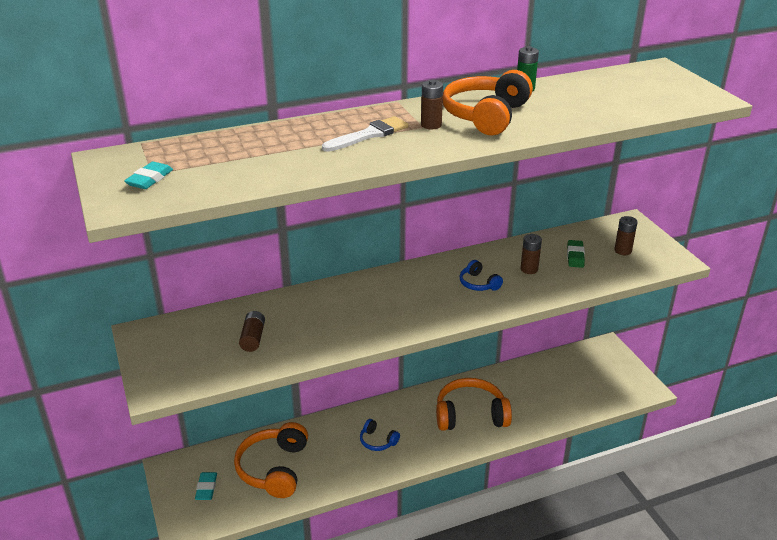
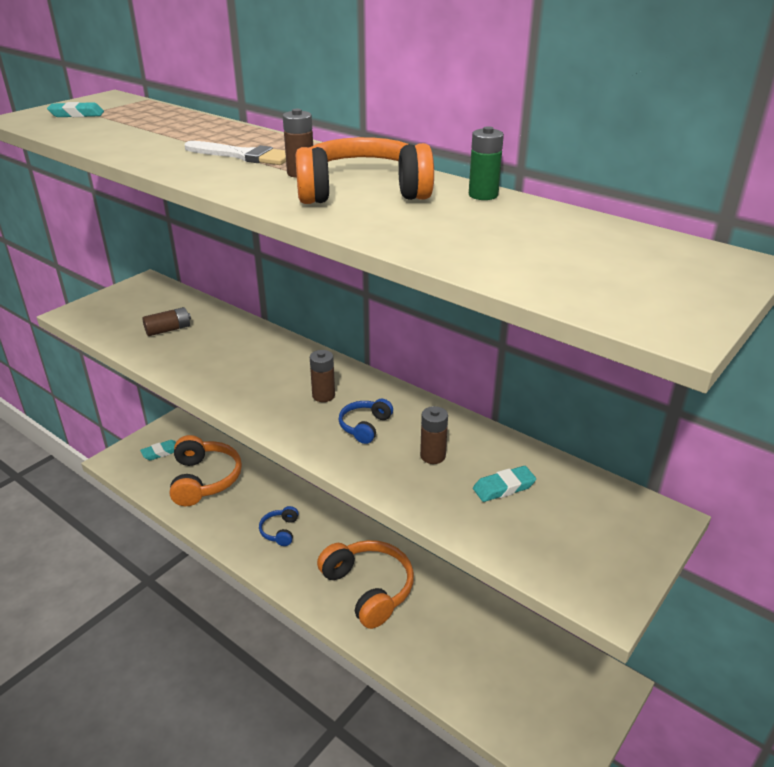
camera: 60 degrees right, 0 degrees up
orange headphones [234,422,308,498] -> orange headphones turned 105 degrees clockwise [170,435,242,506]
green eraser [567,240,585,268] -> turquoise eraser [473,466,536,502]
brown battery [614,216,638,255] -> brown battery moved to [310,350,335,402]

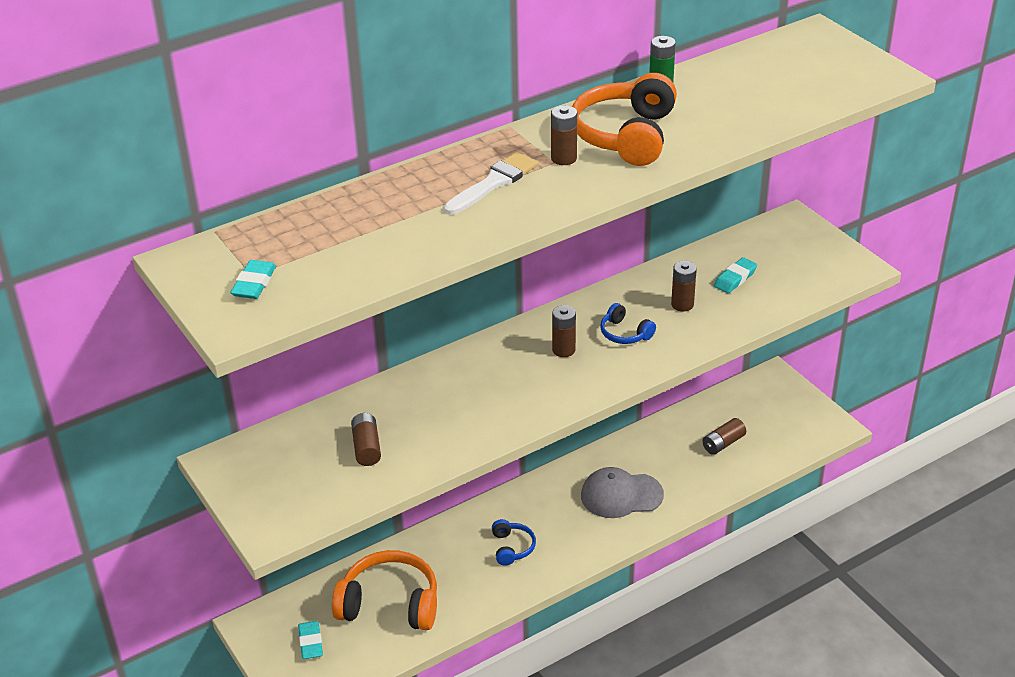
camera: 70 degrees left, 5 degrees up
blue headphones [259,506,299,546] -> blue headphones turned 120 degrees counterclockwise [492,519,536,566]
orange headphones [317,540,414,629] -> grey cap [581,467,664,518]
turquoise eraser [473,466,536,502] -> turquoise eraser turned 45 degrees clockwise [714,257,757,293]
none -> brown battery [702,418,746,455]

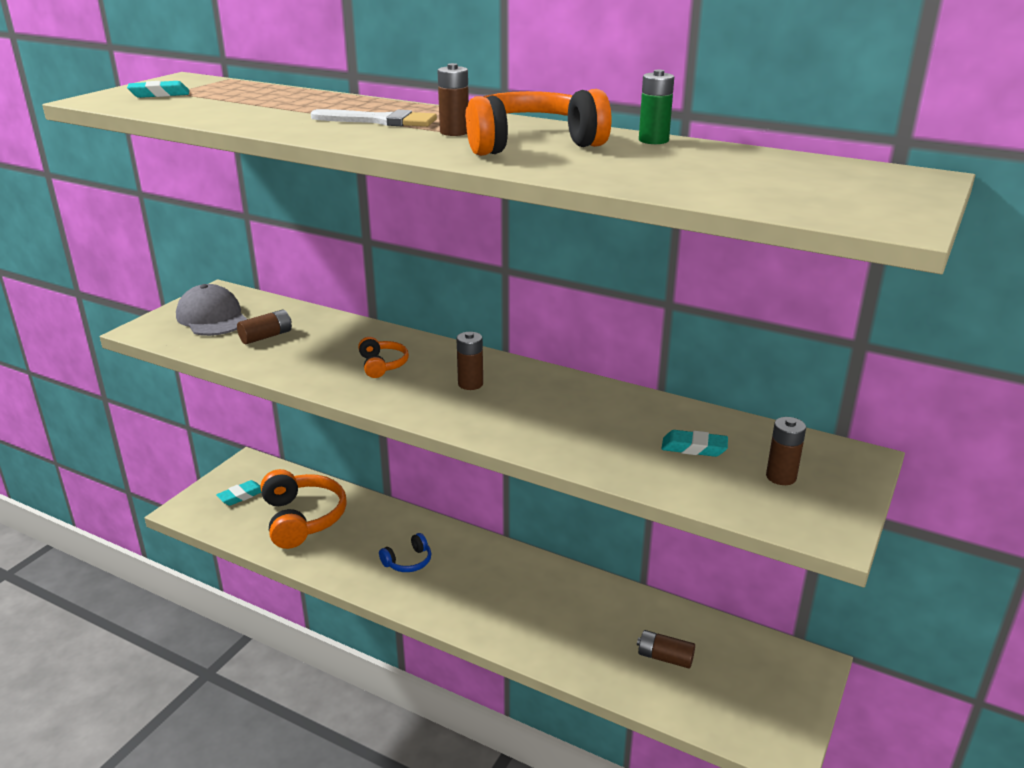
camera: 60 degrees right, 10 degrees down
grey cap [581,467,664,518] -> grey cap moved to [176,284,247,336]
blue headphones [600,303,656,344] -> none
brown battery [671,261,697,311] -> brown battery moved to [766,417,806,485]
none -> orange headphones [358,337,409,378]

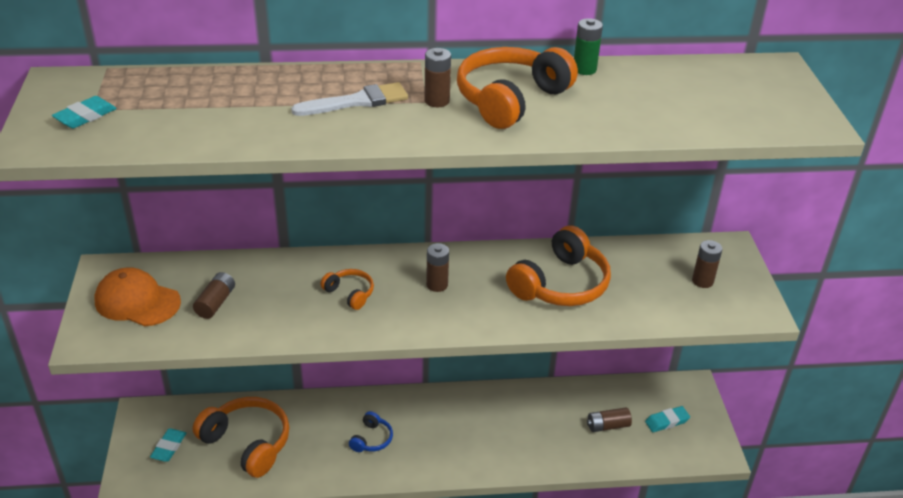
camera: 35 degrees left, 10 degrees up
grey cap [176,284,247,336] -> orange cap [95,267,181,326]
turquoise eraser [662,430,728,457] -> turquoise eraser moved to [645,406,690,432]
none -> orange headphones [506,225,611,306]

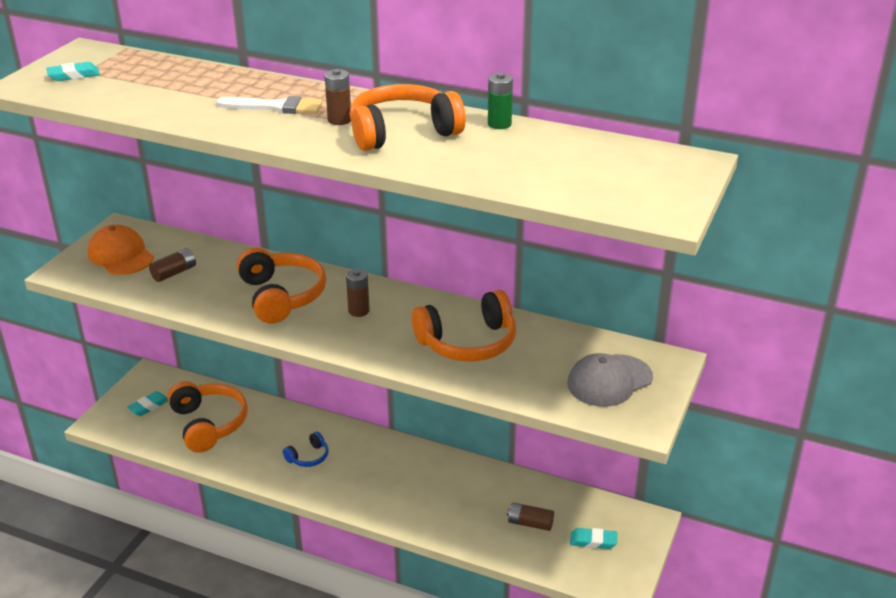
camera: 30 degrees right, 5 degrees down
orange headphones [320,269,374,310] -> orange headphones [237,247,326,324], size x2.01
brown battery [692,240,722,288] -> grey cap [567,353,653,407]

